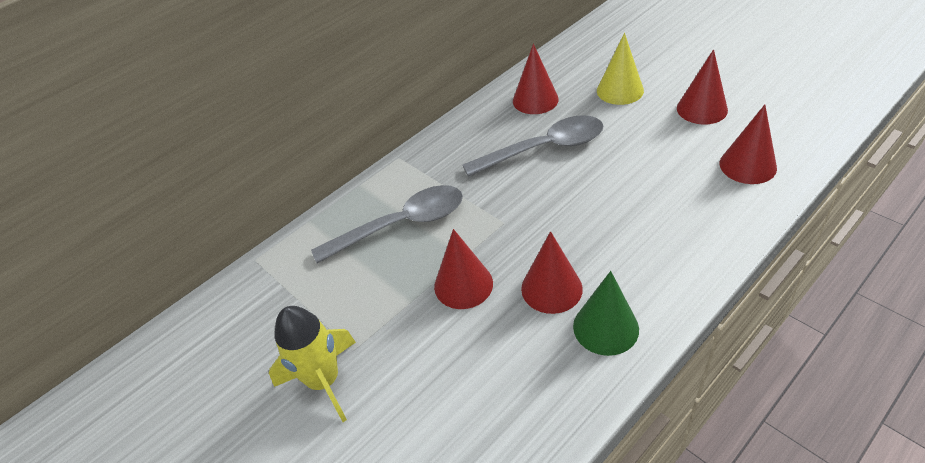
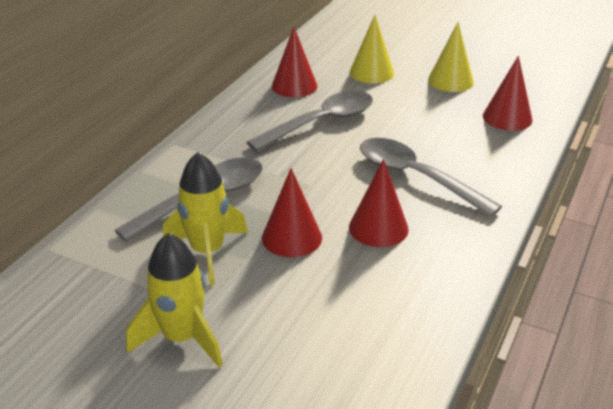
camera: 25 degrees left, 10 degrees down
green cone [573,271,639,356] -> none
red cone [677,49,728,124] -> yellow cone [428,22,474,92]
none -> yellow rocket [163,152,248,285]
none -> grey spoon [360,138,502,217]

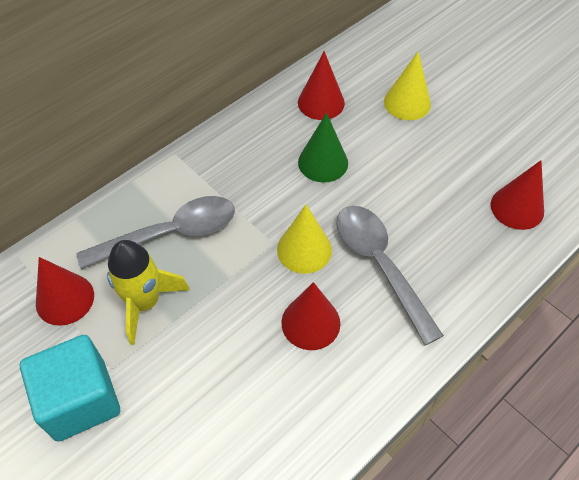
camera: 20 degrees right, 20 degrees up
yellow rocket [126,233,223,367] -> turquoise cube [20,335,120,442]
grey spoon [246,91,373,152] -> green cone [298,113,348,183]
red cone [262,168,322,257] -> red cone moved to [36,257,94,326]
yellow cone [428,22,474,92] -> yellow cone moved to [277,205,332,274]

